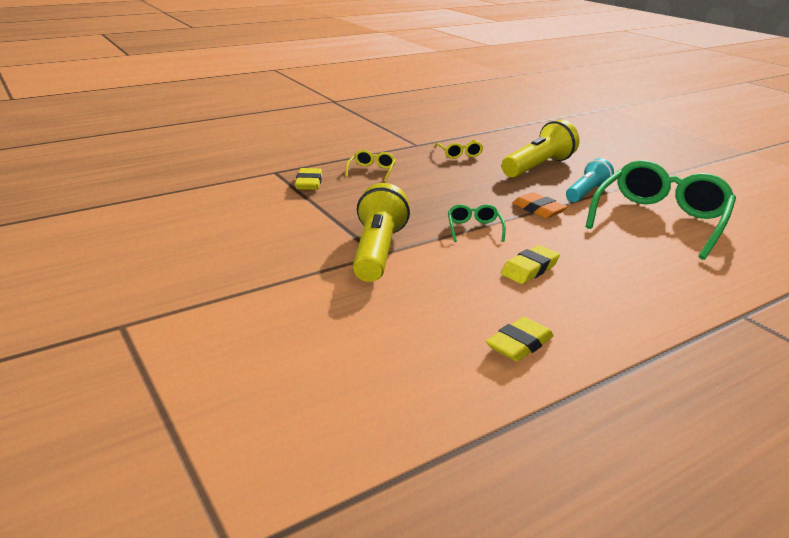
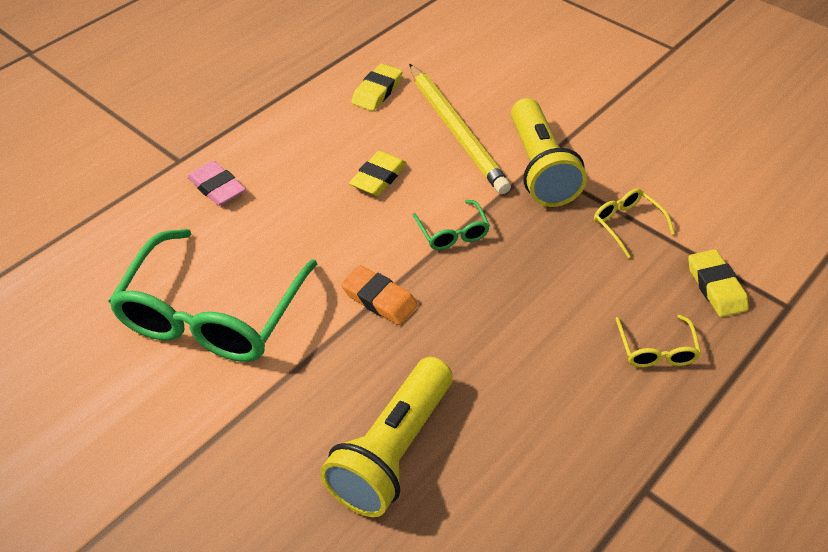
camera: 165 degrees right, 20 degrees up
yellow glasses [434,140,483,159] -> yellow glasses moved to [594,188,675,258]
turquoise flashlight [566,158,614,202] -> none
none -> pink eraser [187,161,246,206]
none -> yellow pencil [409,64,511,194]

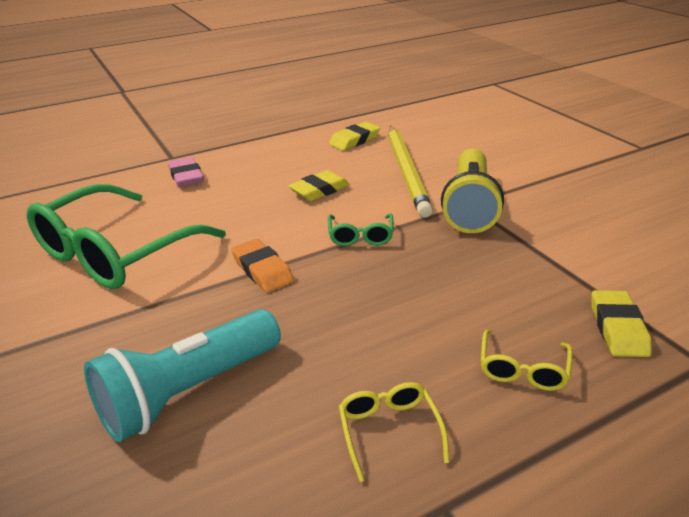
camera: 20 degrees right, 15 degrees down
yellow flashlight [320,357,453,517] -> turquoise flashlight [84,309,281,442]
yellow glasses [594,188,675,258] -> yellow glasses moved to [338,382,450,482]

